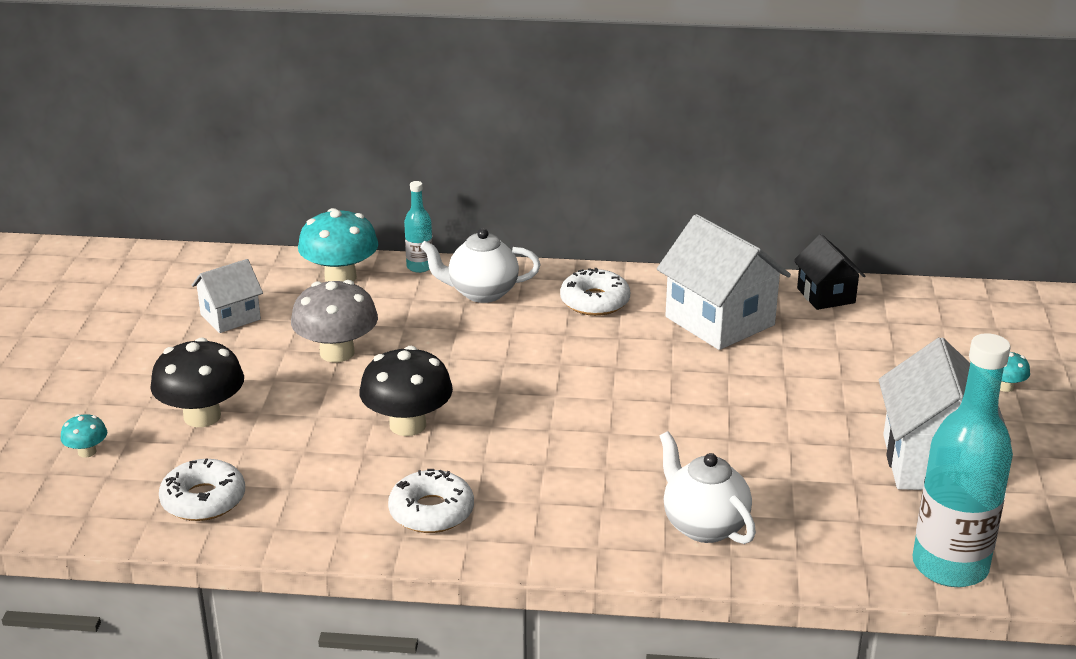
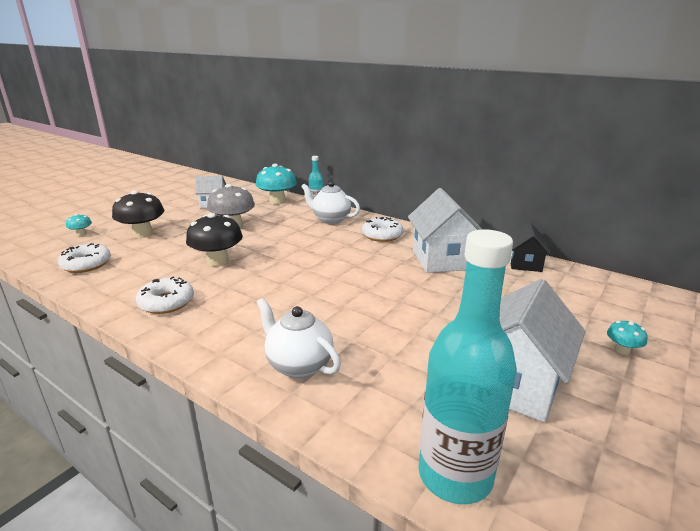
camera: 30 degrees right, 5 degrees down
white teapot [660,431,756,544] -> white teapot turned 45 degrees counterclockwise [257,298,341,379]

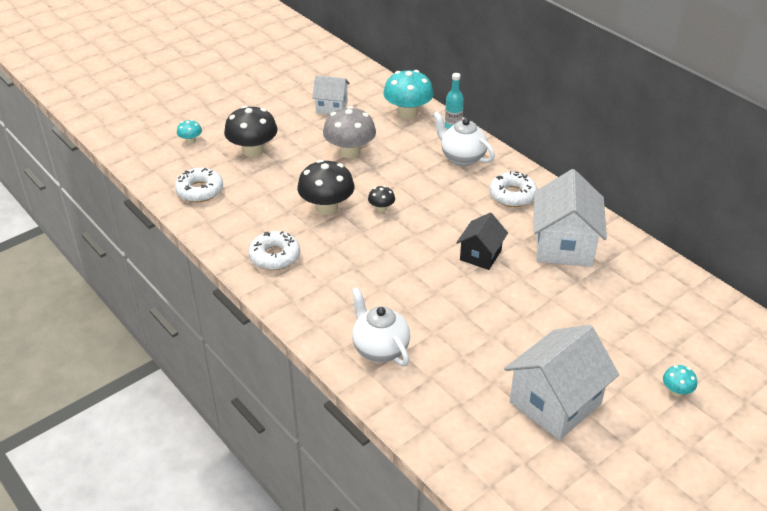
camera: 15 degrees right, 15 degrees up
turquoise bottle [418,229,517,504] -> none
black house [509,222,551,272] -> black house moved to [456,213,508,270]
none -> black mushroom [368,186,395,212]

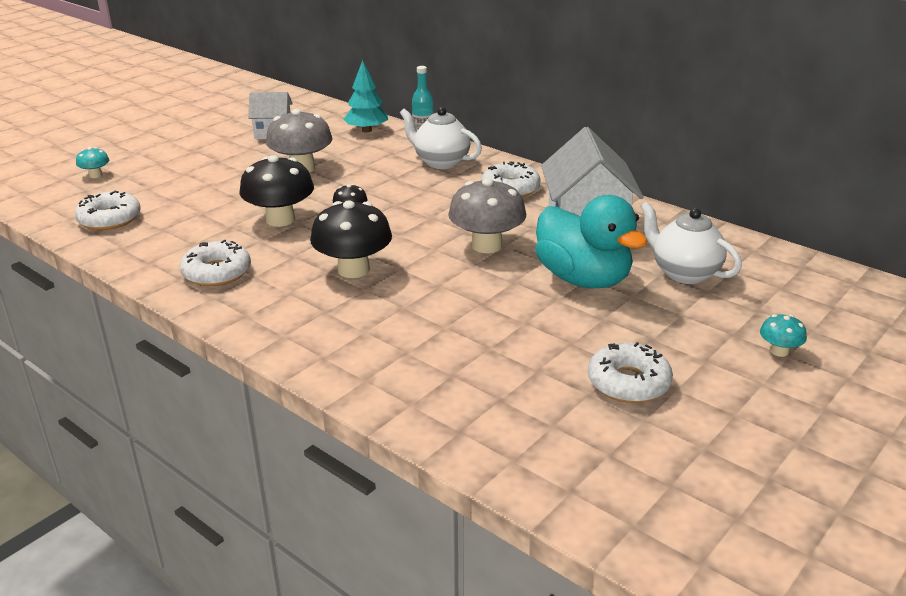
camera: 10 degrees left, 10 degrees down
black mushroom [224,106,278,157] -> black mushroom moved to [310,200,392,278]
white teapot [352,287,410,366] -> white teapot moved to [640,202,742,284]
turquoise mushroom [383,70,434,119] -> turquoise tree [343,60,388,133]
black house [456,213,508,270] -> grey mushroom [448,178,526,253]
white house [504,325,619,440] -> white donut [588,342,673,403]
none -> turquoise duck [535,195,648,288]

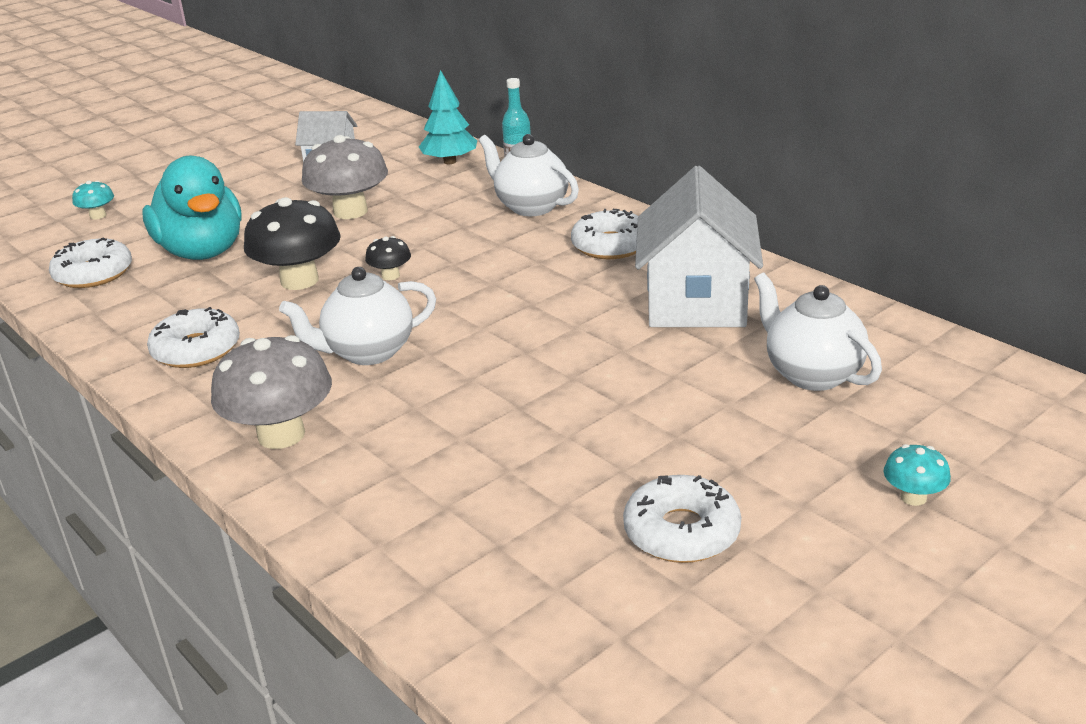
camera: 10 degrees right, 0 degrees up
black mushroom [310,200,392,278] -> white teapot [279,267,436,365]
grey mushroom [448,178,526,253] -> grey mushroom moved to [211,335,332,449]
turquoise duck [535,195,648,288] -> turquoise duck moved to [142,156,242,260]

